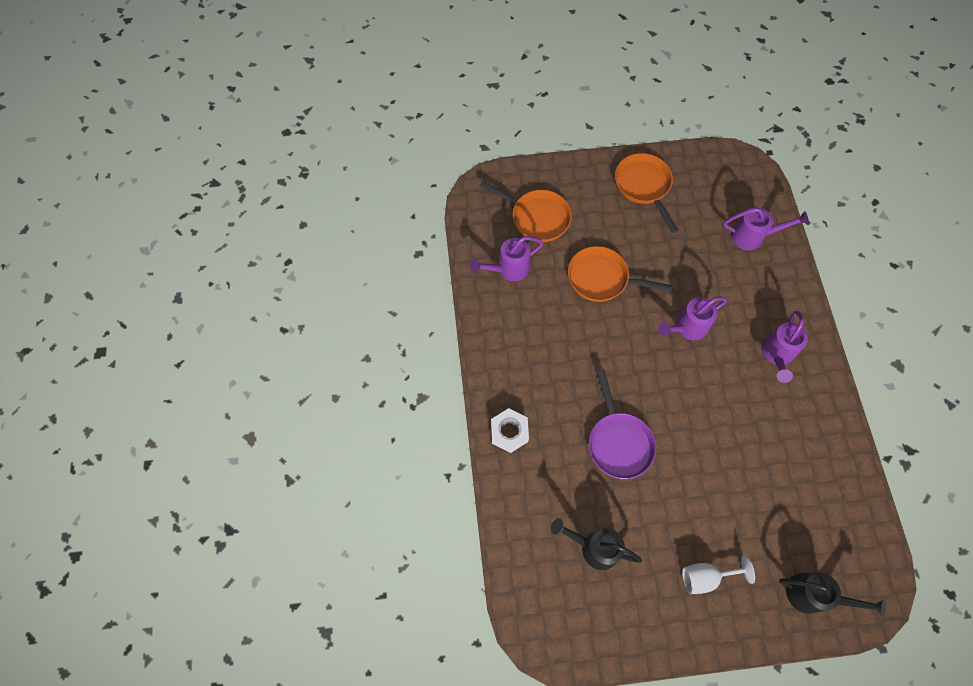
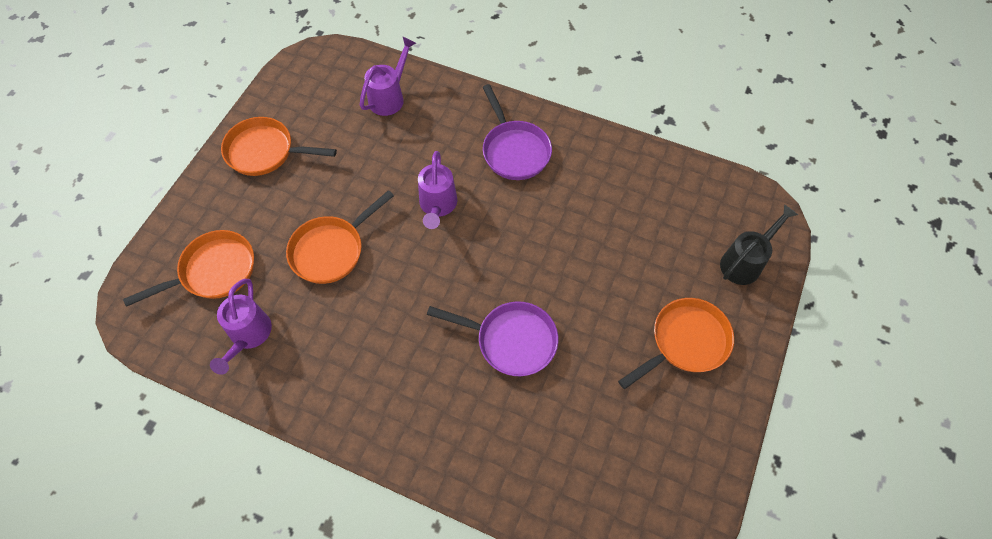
camera: 60 degrees left, 5 degrees down
white nut [491,408,529,453] -> none
black watering can [551,518,642,570] -> none
white goblet [682,555,755,594] -> orange pan [618,298,734,389]
purple watering can [761,311,808,383] -> purple pan [483,84,552,180]

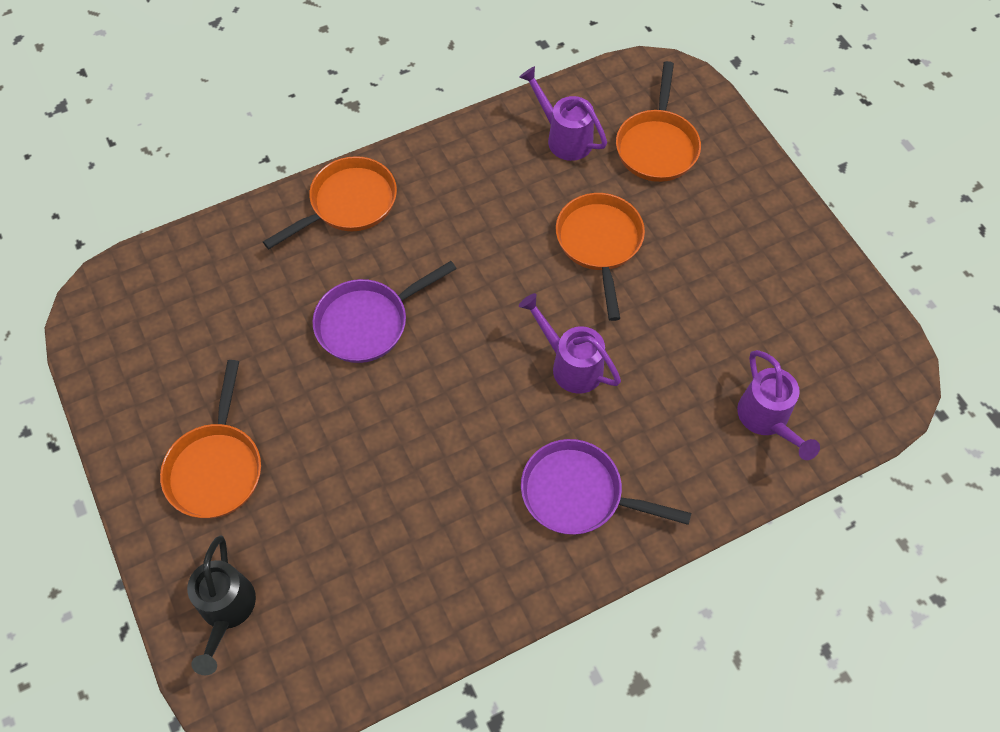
camera: 130 degrees right, 0 degrees up
orange pan [221,117,337,176] -> orange pan moved to [263,156,397,249]

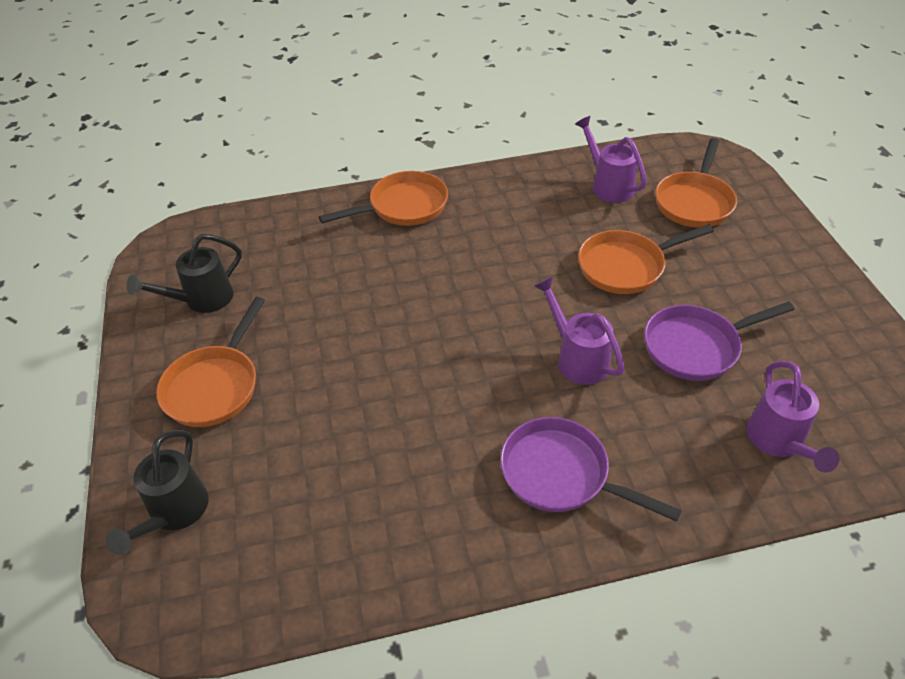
camera: 15 degrees right, 15 degrees down
purple pan [312,261,457,363] -> purple pan moved to [644,301,795,381]
orange pan [556,193,645,321] -> orange pan turned 120 degrees counterclockwise [578,224,714,294]
none -> black watering can [127,234,242,313]

